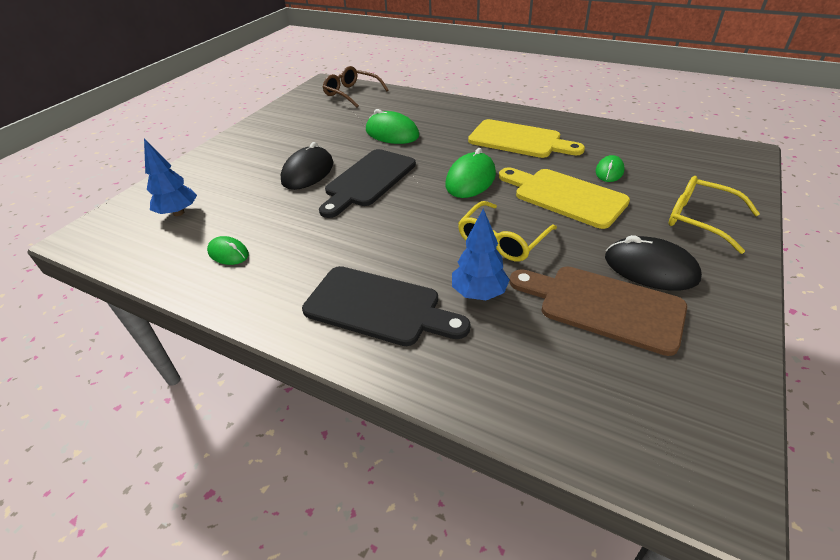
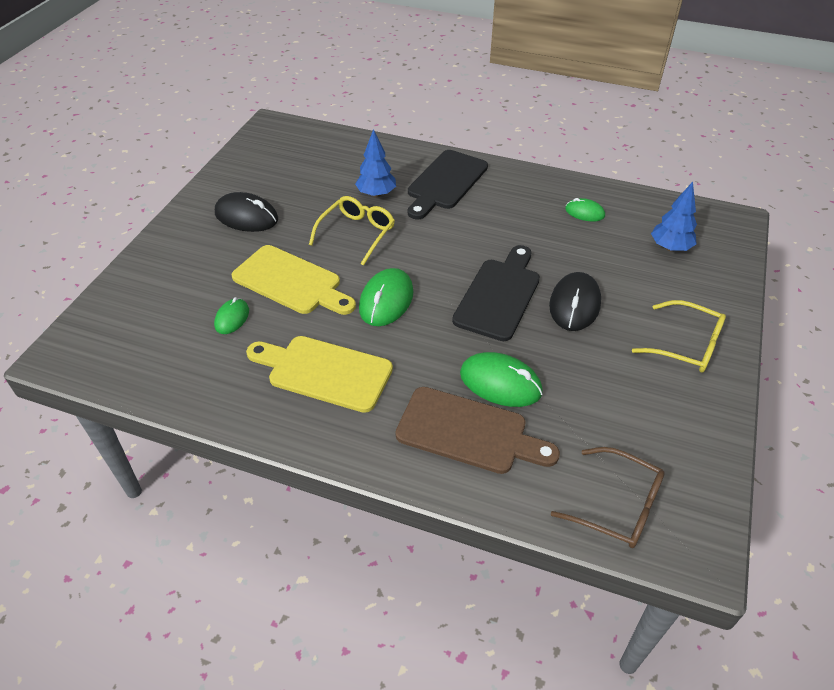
camera: 170 degrees right, 5 degrees up
black cutting board [302,266,471,346] -> black cutting board turned 75 degrees counterclockwise [408,150,488,219]
brown cutting board [509,266,687,356] -> brown cutting board moved to [395,387,560,474]
yellow glasses [669,176,760,254] -> yellow glasses moved to [632,300,726,373]

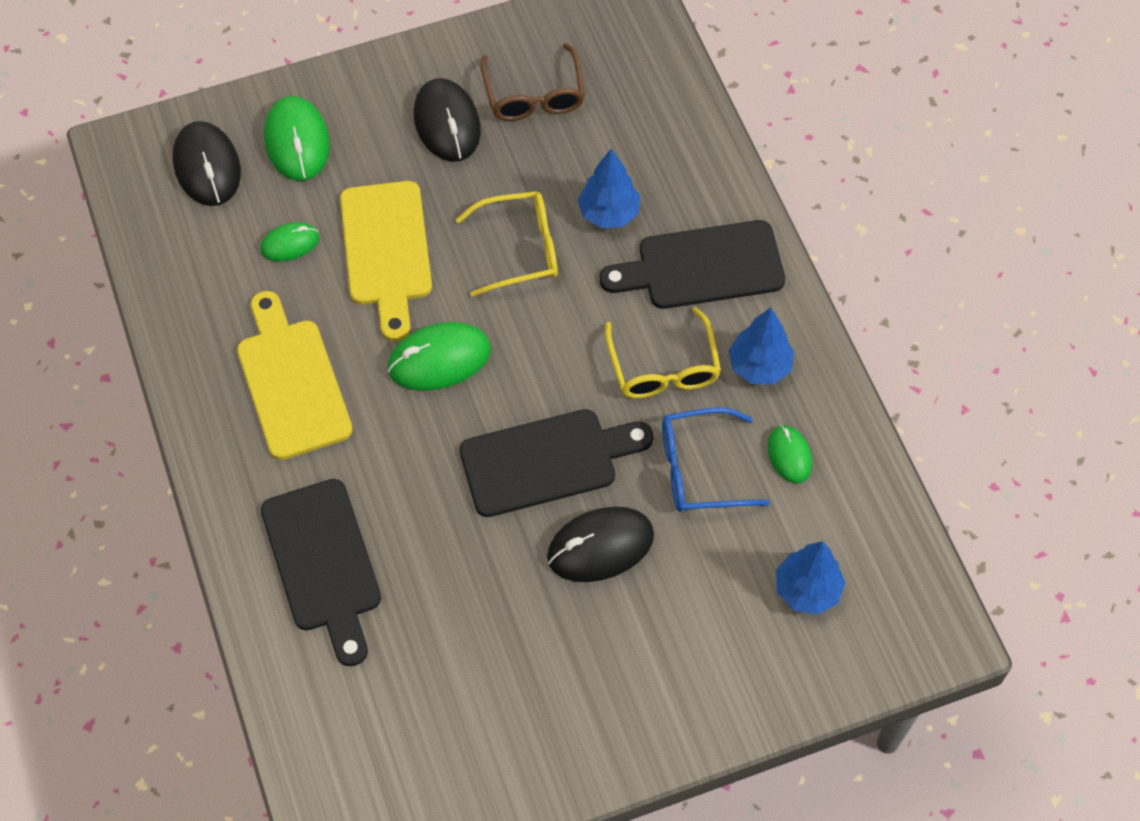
camera: 50 degrees right, 15 degrees up
brown cutting board [395,387,560,474] -> black cutting board [261,479,381,666]
green mouse [460,352,543,407] -> green mouse moved to [264,96,330,181]
brown glasses [551,447,665,548] -> brown glasses moved to [480,43,585,121]
yellow glasses [632,300,726,373] -> yellow glasses moved to [605,307,721,399]
none -> black mouse [173,121,241,206]
none -> blue glasses [662,407,770,512]
none -> blue tree [729,308,794,384]

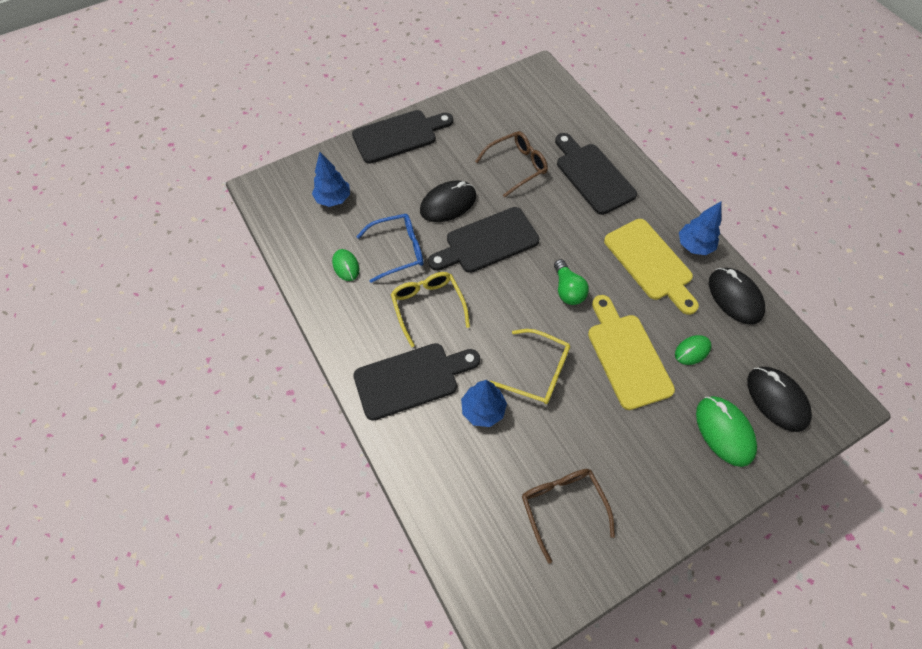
camera: 170 degrees right, 0 degrees up
green mouse [387,322,491,391] -> green light bulb [554,259,589,305]
black mouse [414,78,481,162] -> black mouse moved to [709,268,765,325]
yellow glasses [455,191,558,297] -> yellow glasses turned 135 degrees counterclockwise [490,329,570,404]
blue tree [729,308,794,384] -> blue tree moved to [679,202,722,255]
none -> black cutting board [352,110,453,164]
none -> brown glasses [475,131,548,198]

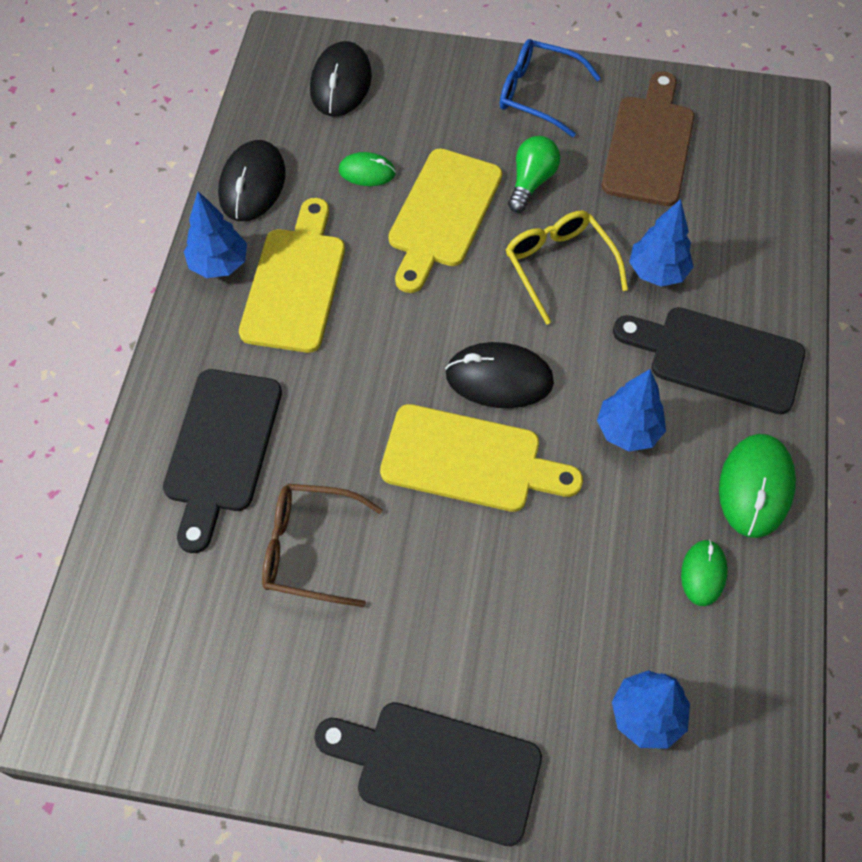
camera: 140 degrees left, 0 degrees up
blue glasses [356,214,424,283] -> blue glasses moved to [500,39,601,137]
yellow glasses [391,272,470,347] -> blue tree [597,369,666,452]
black mouse [420,180,476,222] -> black mouse moved to [445,342,554,408]
black cutting board [428,207,540,273] -> yellow cutting board [380,404,583,512]
brown glasses [522,469,615,564] -> brown cutting board [602,71,694,206]
green light bulb [554,259,589,305] -> green light bulb moved to [508,136,560,213]
green mouse [696,396,757,467] -> green mouse moved to [719,434,796,538]

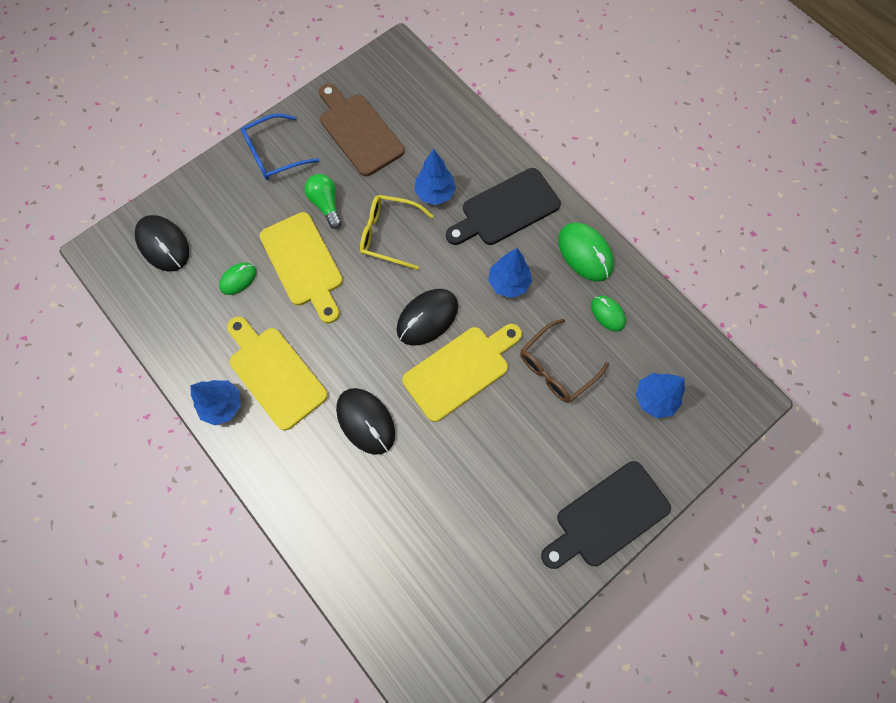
camera: 50 degrees left, 10 degrees up
black cutting board [163,369,282,553] -> none
black mouse [218,140,286,221] -> black mouse moved to [336,388,395,455]
brown glasses [262,484,383,607] -> brown glasses moved to [520,319,609,403]

